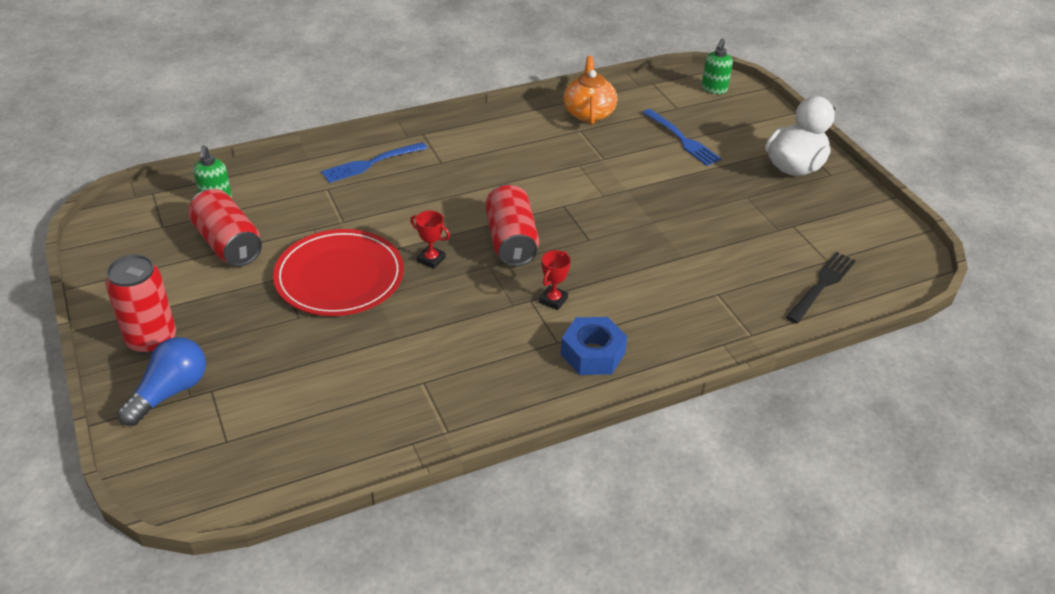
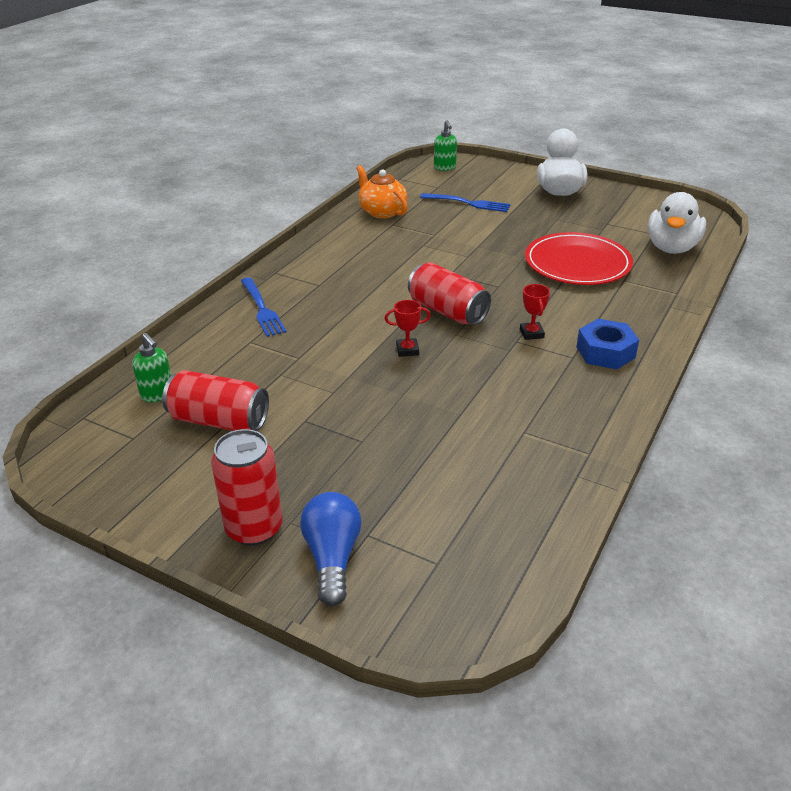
camera: 35 degrees left, 5 degrees down
red plate [273,229,404,316] -> red plate moved to [525,232,633,285]
blue fork [321,142,427,183] -> blue fork turned 45 degrees counterclockwise [241,277,287,337]
black fork [786,252,856,323] -> white duck [648,192,706,254]

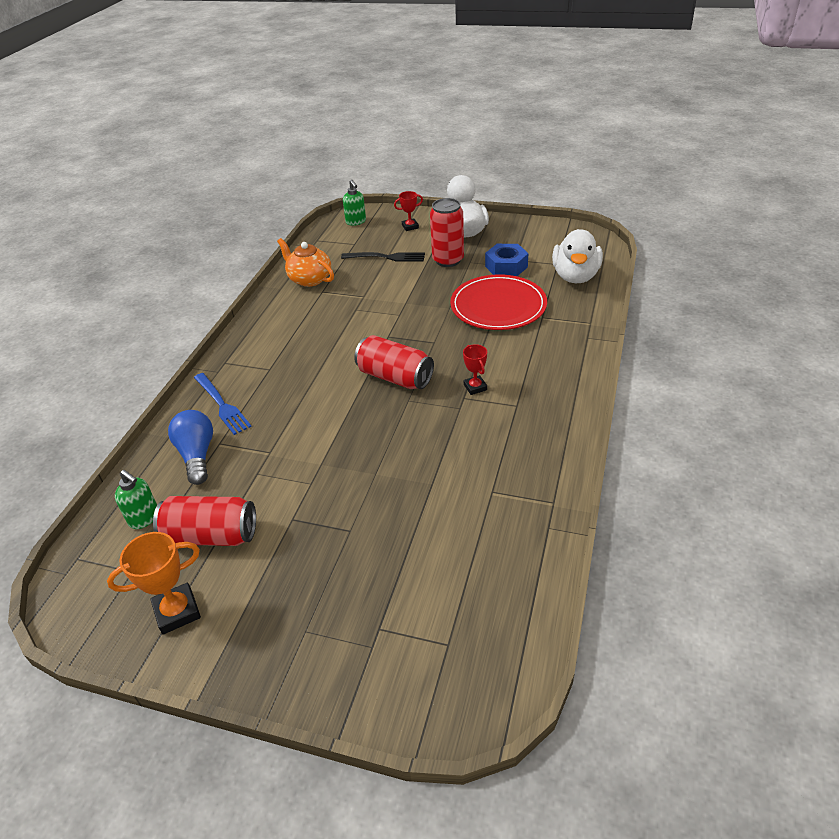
camera: 10 degrees left, 5 degrees up
red can [211,429,283,546] -> red can moved to [430,198,464,267]
blue light bulb [300,492,362,606] -> blue light bulb moved to [168,410,213,485]
red trophy [384,300,431,357] -> red trophy moved to [394,191,423,231]
blue fork [420,193,511,212] -> black fork [341,252,425,262]
blue nut [576,319,639,369] -> blue nut moved to [485,244,528,276]
none -> orange trophy [107,532,201,635]

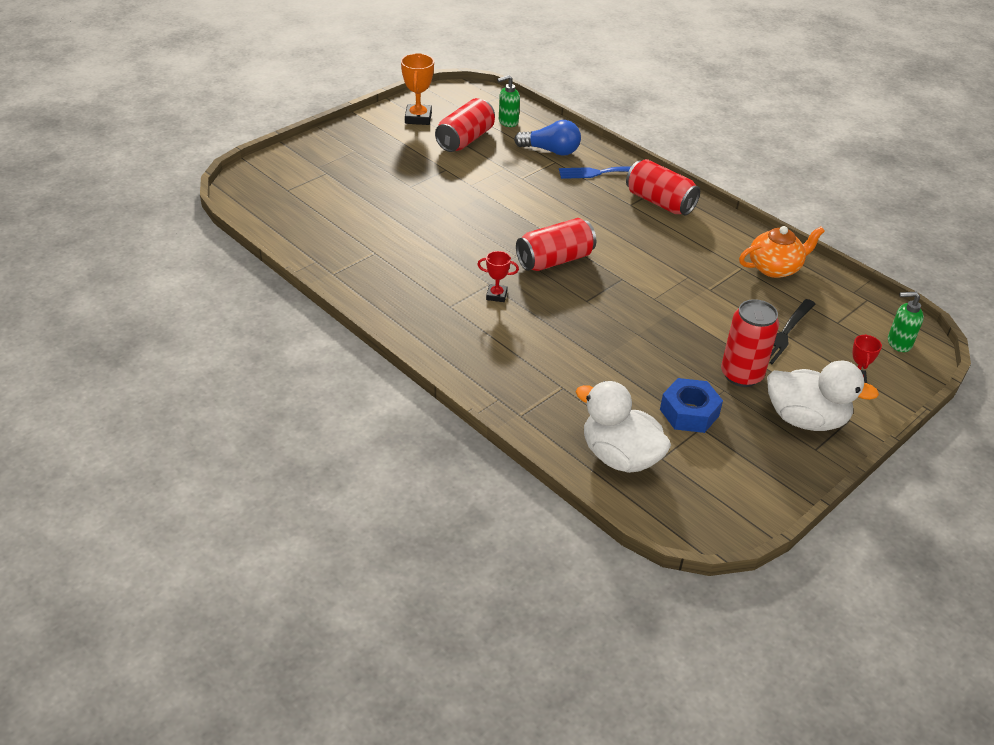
camera: 115 degrees right, 0 degrees up
red plate [450,274,547,330] -> none
none -> red can [626,159,700,215]

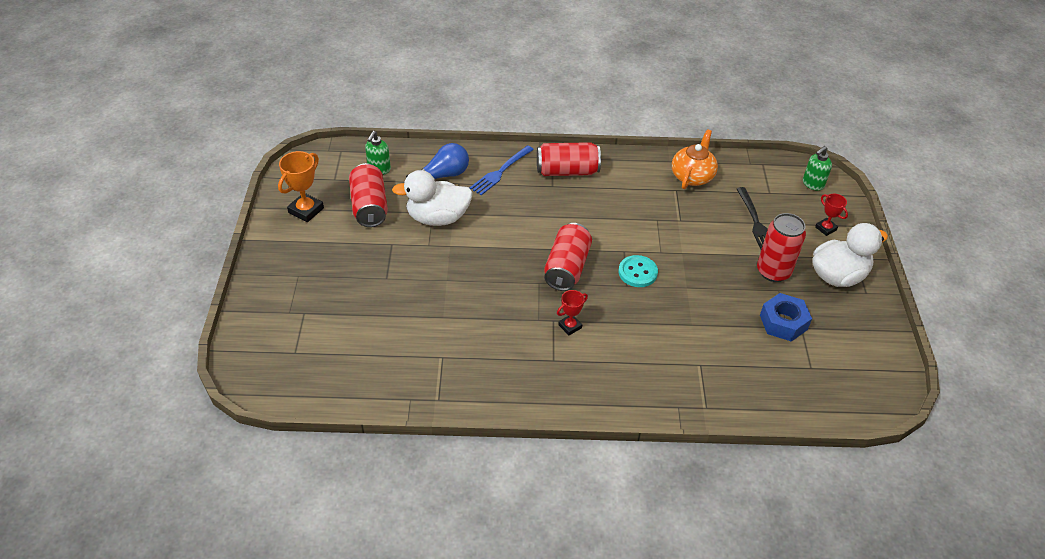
camera: 45 degrees left, 5 degrees up
orange trophy [401,53,434,125] -> orange trophy turned 75 degrees clockwise [278,151,324,222]
white duck [576,381,671,473] -> white duck moved to [392,170,473,226]
none -> turquoise button [618,255,658,287]

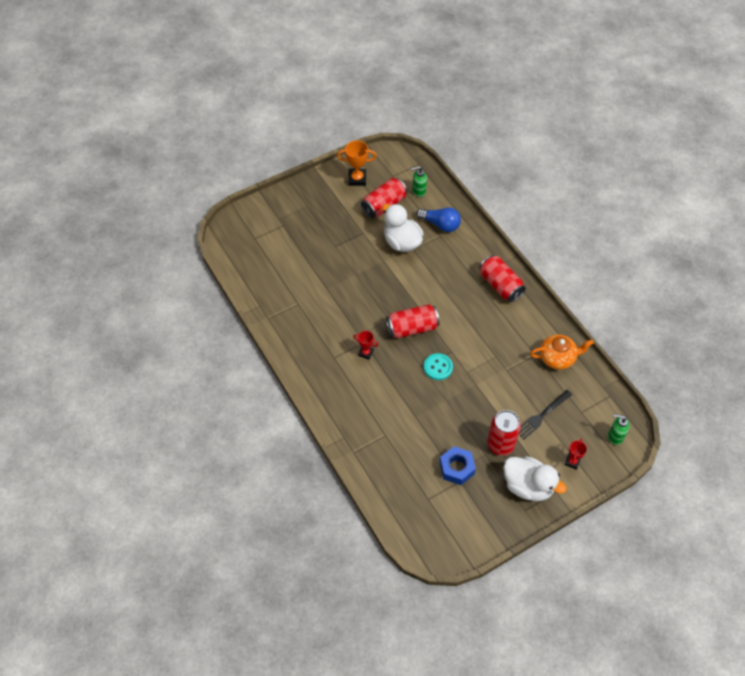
camera: 60 degrees right, 10 degrees up
blue fork [470,145,534,195] -> none

